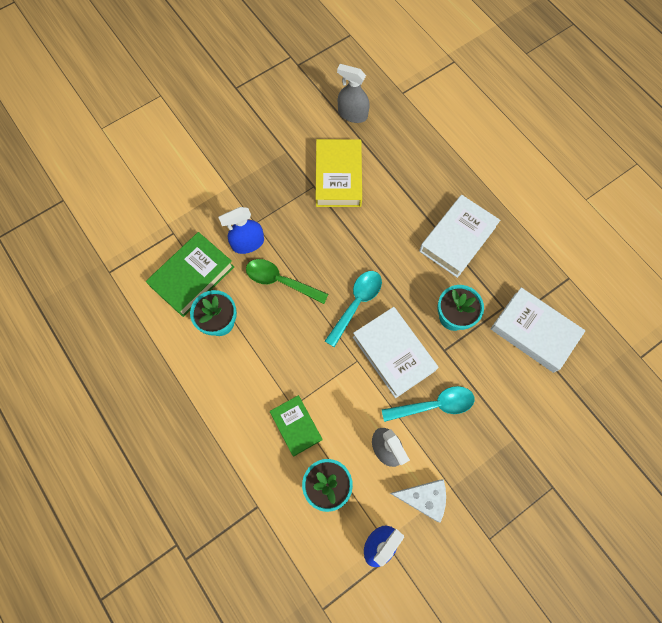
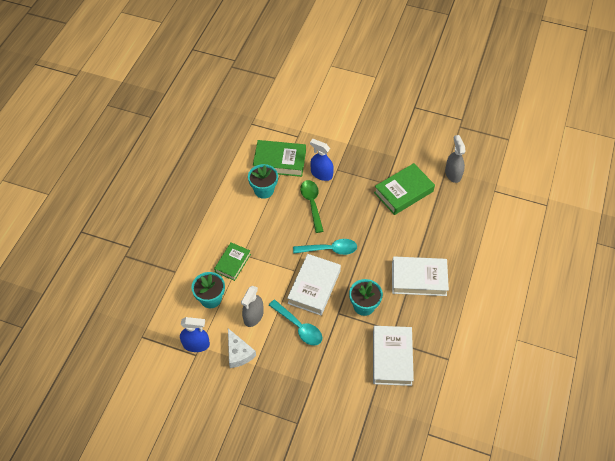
camera: 55 degrees right, 15 degrees down
yellow book [316,139,362,207] -> green book [374,163,435,215]

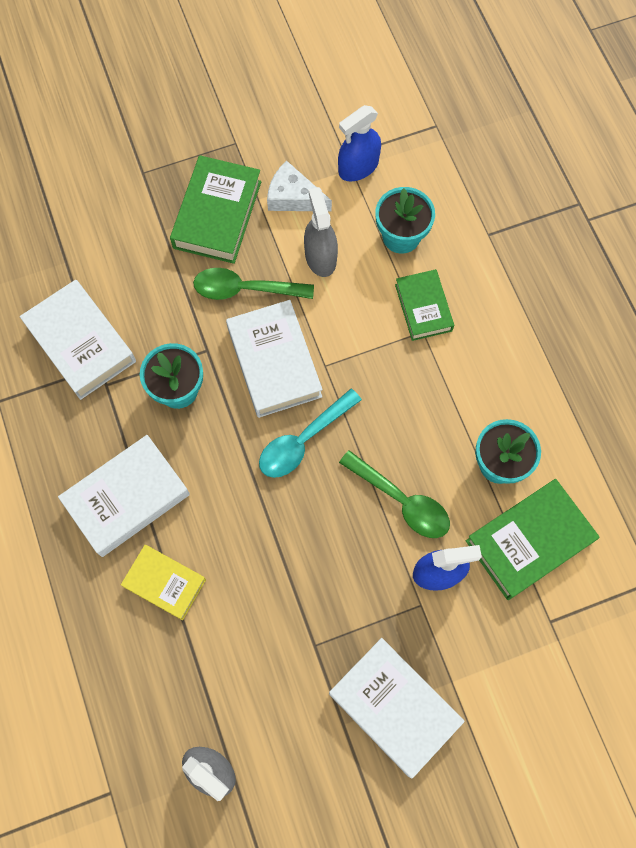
camera: 140 degrees right, 15 degrees up
turquoise spoon [269,300,323,346] -> green spoon [193,268,314,300]
green book [374,163,435,215] -> green book moved to [170,155,261,264]
none -> yellow book [121,545,206,620]
none -> white book [329,638,465,778]

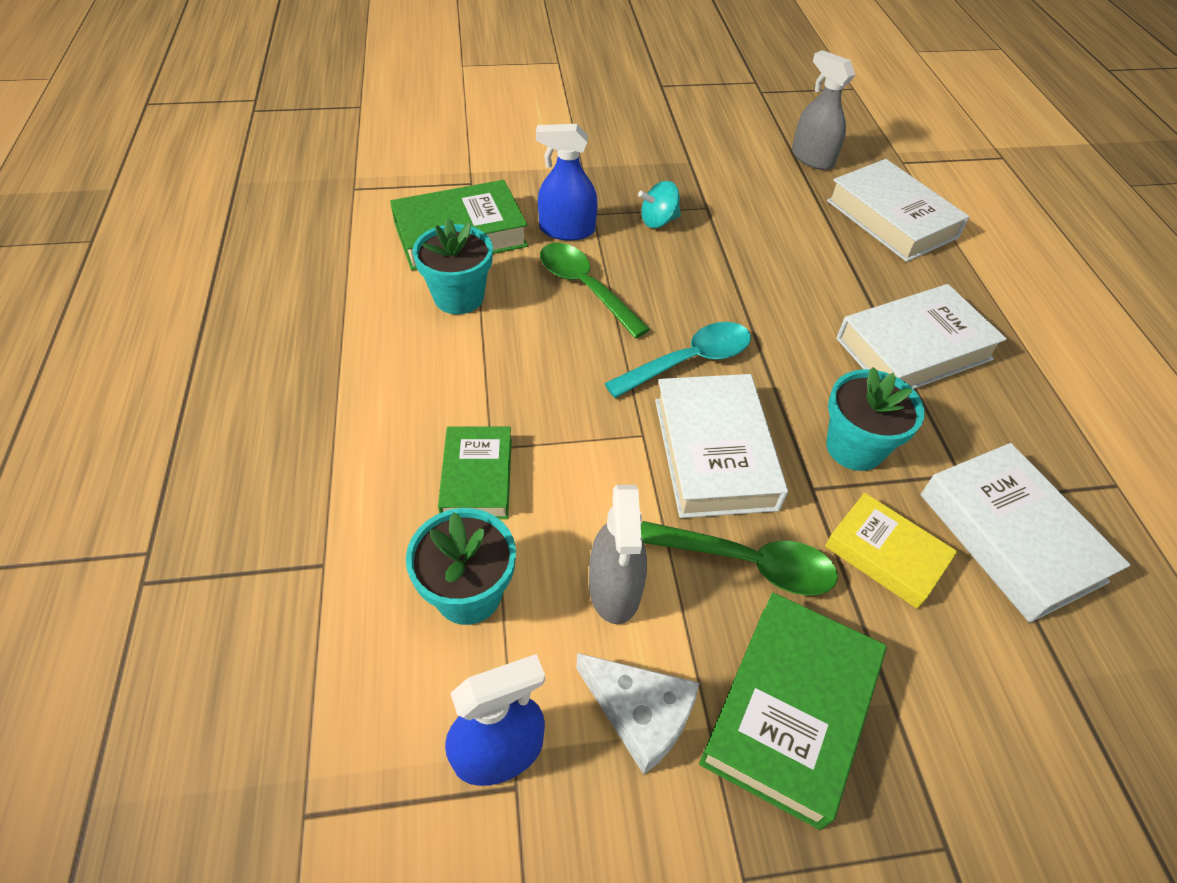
camera: 170 degrees left, 20 degrees down
yellow book [121,545,206,620] -> yellow book moved to [825,493,957,609]
white book [329,638,465,778] -> white book moved to [827,159,970,262]
none -> turquoise spinning top [638,181,681,228]

